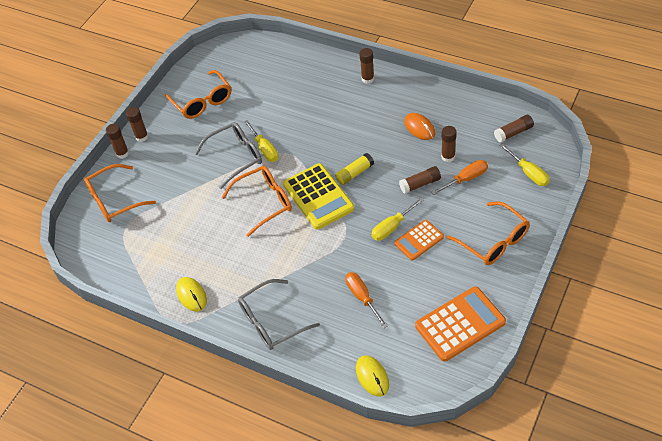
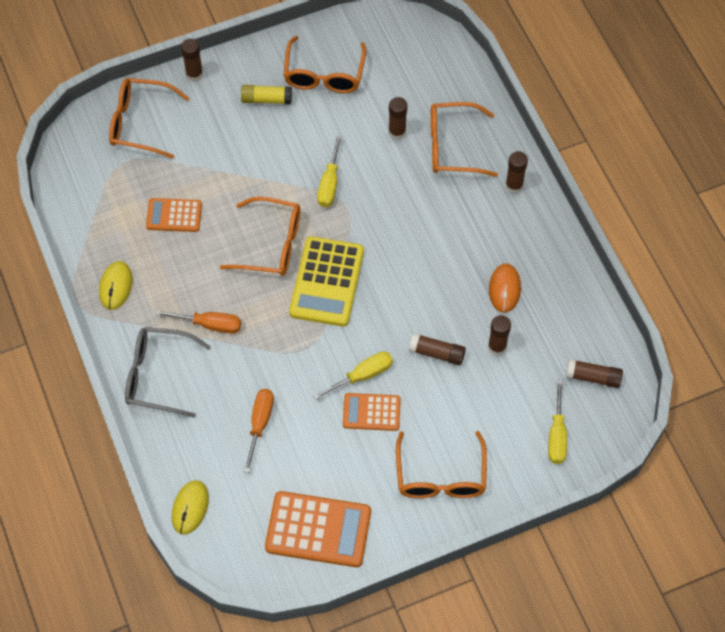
camera: 35 degrees right, 10 degrees up
brown glue stick [126,107,149,142] -> brown glue stick moved to [389,97,407,140]
grey glasses [194,122,262,189] -> none
yellow glue stick [335,153,374,185] -> yellow glue stick moved to [241,85,292,104]
yellow screwdriver [371,198,424,241] -> yellow screwdriver turned 150 degrees clockwise [313,351,393,400]
orange screwdriver [431,160,488,195] -> orange screwdriver moved to [155,310,241,333]
none -> orange calculator [146,198,202,232]
none -> orange glasses [431,102,498,177]

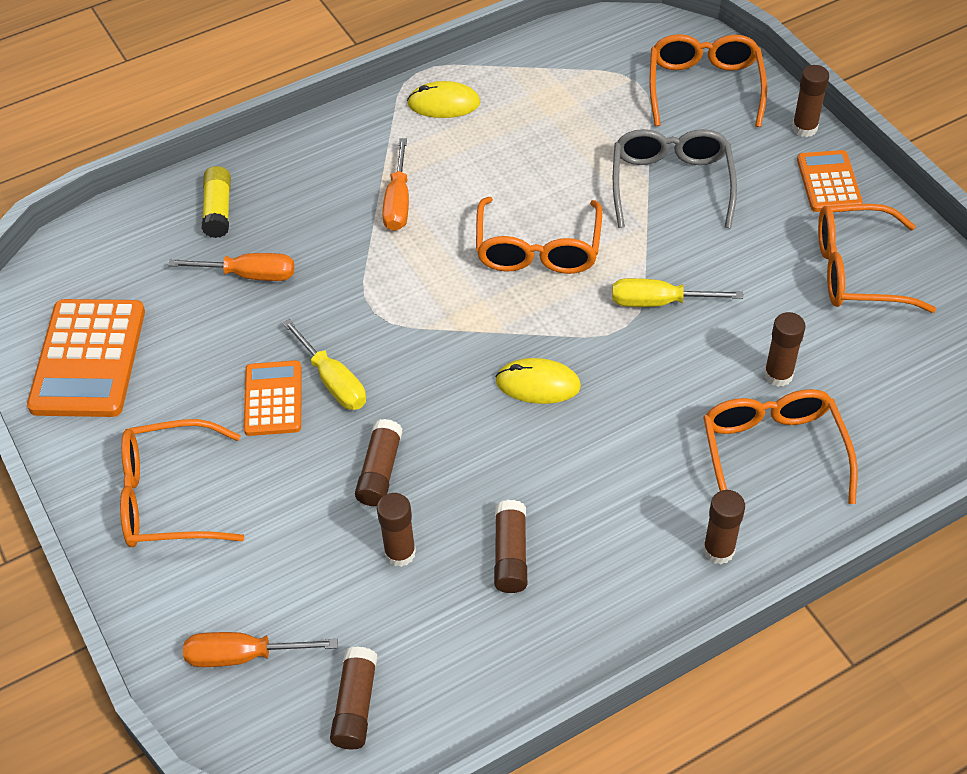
camera: 85 degrees right, 10 degrees down
grey glasses [125,327,211,418] -> grey glasses moved to [613,129,737,228]
orange calculator [146,198,202,232] -> orange calculator moved to [797,150,863,212]
yellow mouse [172,480,209,535] -> yellow mouse moved to [495,358,581,404]
yellow glue stick [241,85,292,104] -> yellow glue stick moved to [202,166,231,238]
yellow calculator [289,236,364,327] -> none
orange mouse [489,264,521,313] -> brown glue stick [494,500,527,593]
yellow screwdriver [548,379,567,464] -> orange screwdriver [183,632,338,667]

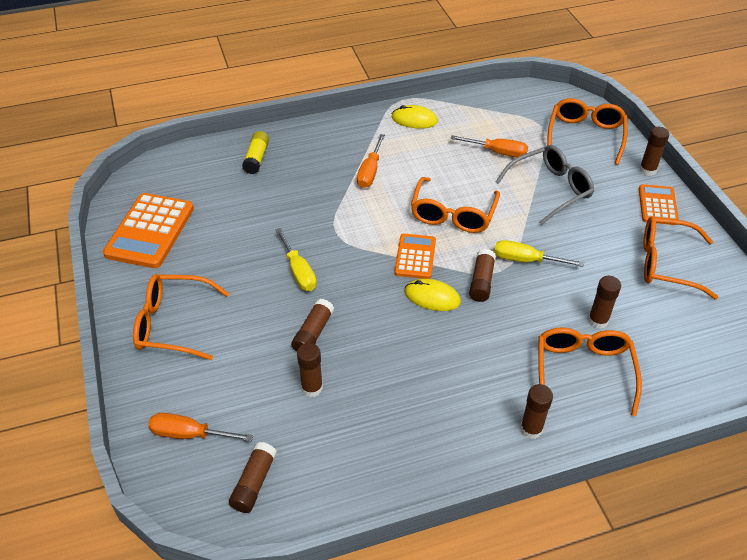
camera: 10 degrees right, 5 degrees down
orange screwdriver [168,253,295,281] -> orange screwdriver moved to [451,135,528,157]
orange calculator [244,360,302,436] -> orange calculator moved to [394,234,436,279]
brown glue stick [494,500,527,593] -> brown glue stick moved to [469,249,496,302]
grey glasses [613,129,737,228] -> grey glasses turned 45 degrees clockwise [495,145,594,225]

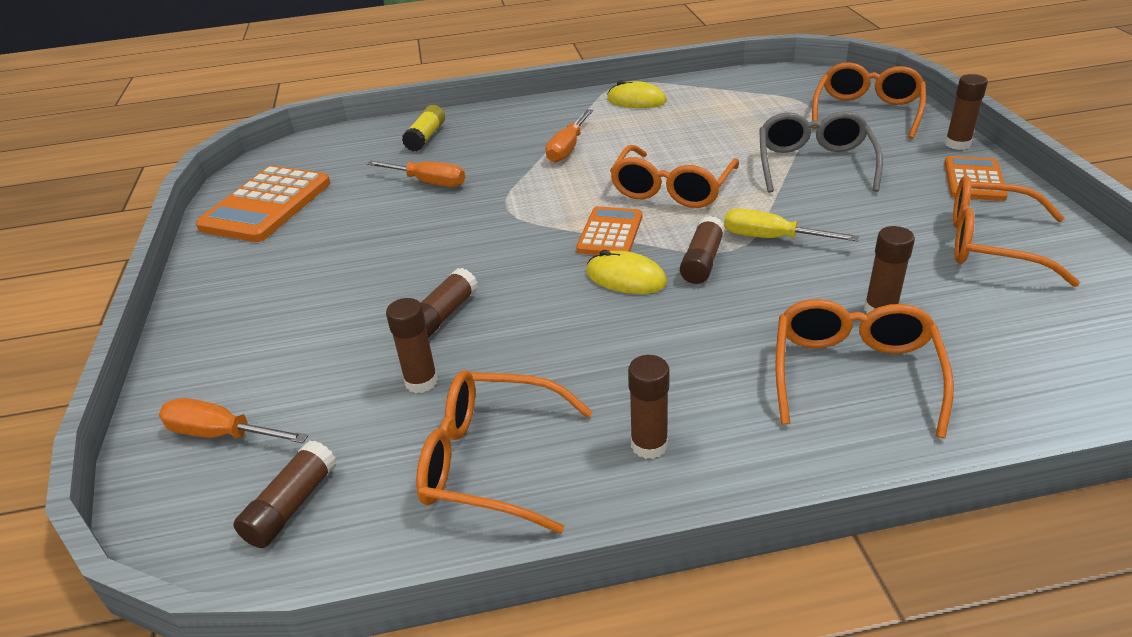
camera: 10 degrees right, 10 degrees down
orange glasses [133,274,230,360] -> orange glasses moved to [416,370,593,534]
yellow screwdriver [275,228,317,291] -> none
orange screwdriver [451,135,528,157] -> orange screwdriver moved to [367,160,465,187]
grey glasses [495,145,594,225] -> grey glasses turned 60 degrees counterclockwise [759,111,883,193]
brown glue stick [520,384,553,439] -> brown glue stick moved to [628,355,670,459]

